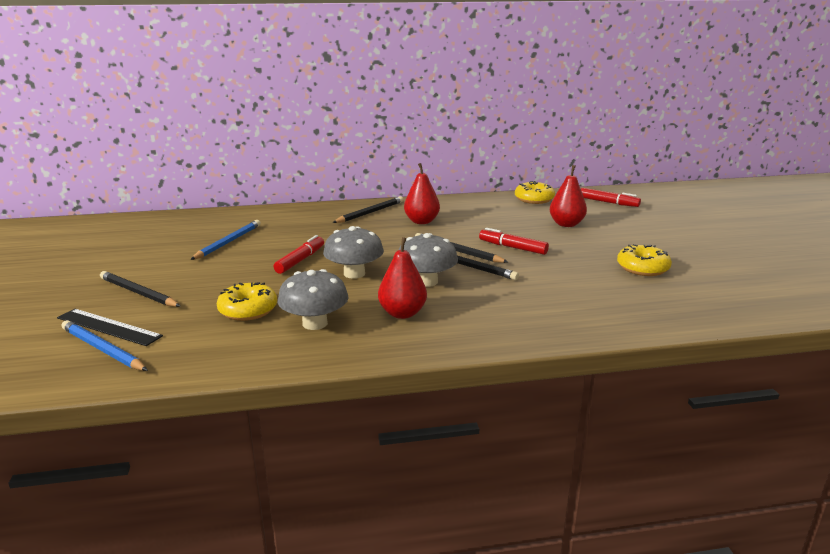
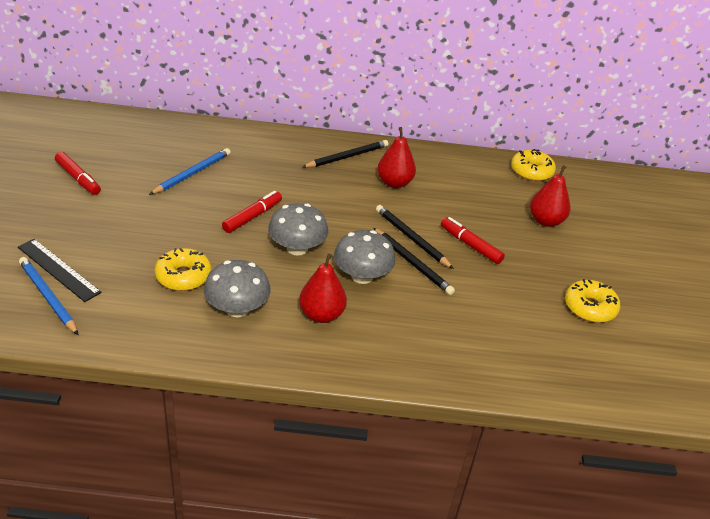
camera: 10 degrees right, 15 degrees up
black pencil [100,271,181,307] -> none
red marker [581,188,641,207] -> red marker moved to [55,152,101,195]

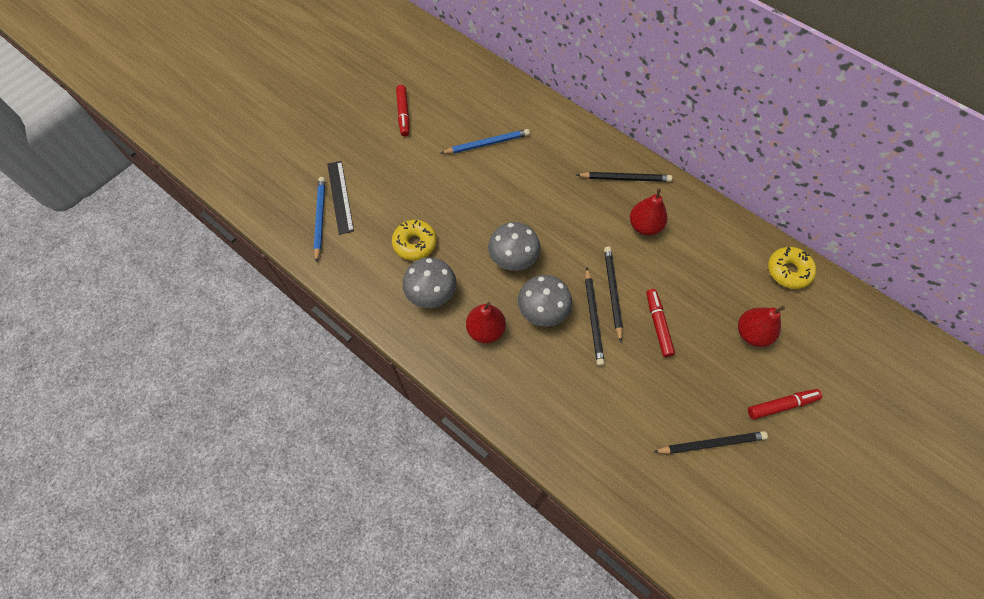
camera: 40 degrees right, 25 degrees up
red marker [222,191,282,233] -> red marker moved to [748,389,822,419]
yellow donut [565,279,620,323] -> black pencil [654,431,768,454]

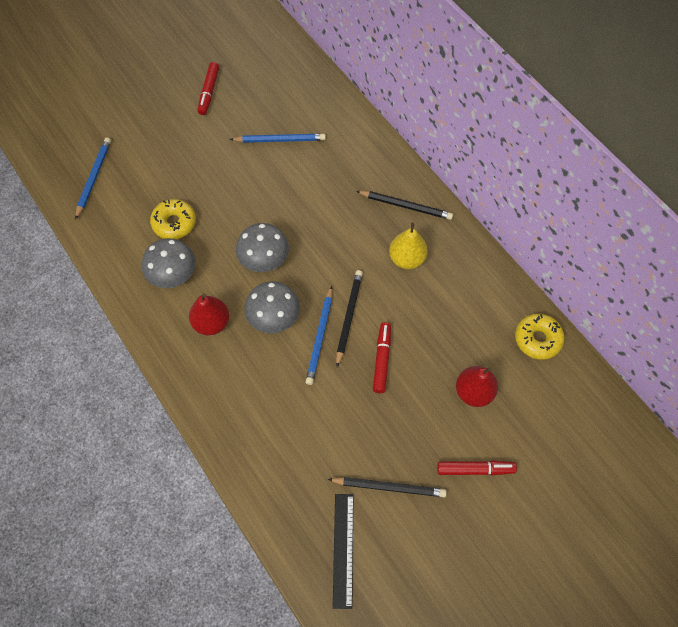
camera: 15 degrees right, 0 degrees up
black ruler [327,161,354,235] -> black ruler moved to [333,494,354,609]
black pencil [585,268,605,366] -> blue pencil [305,286,332,385]
red pear [630,188,667,235] -> yellow pear [389,223,428,269]

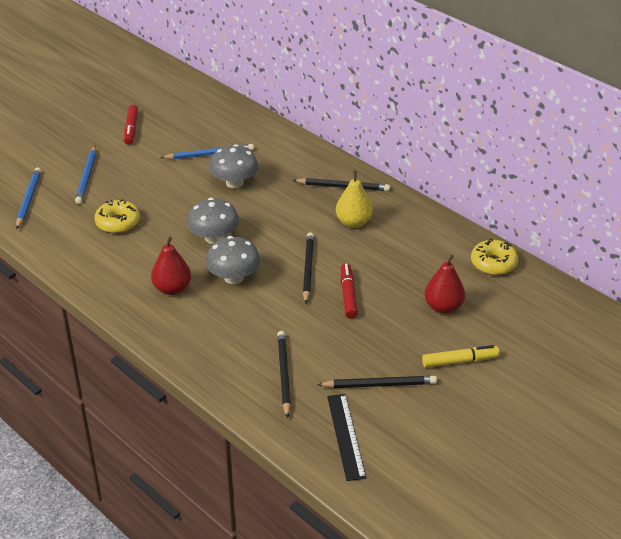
camera: 10 degrees left, 25 degrees down
grey mushroom [142,238,196,288] -> grey mushroom moved to [209,144,259,188]
blue pencil [305,286,332,385] -> blue pencil moved to [75,146,96,204]
red marker [437,460,517,475] -> yellow marker [422,345,499,368]
none -> black pencil [277,331,291,418]

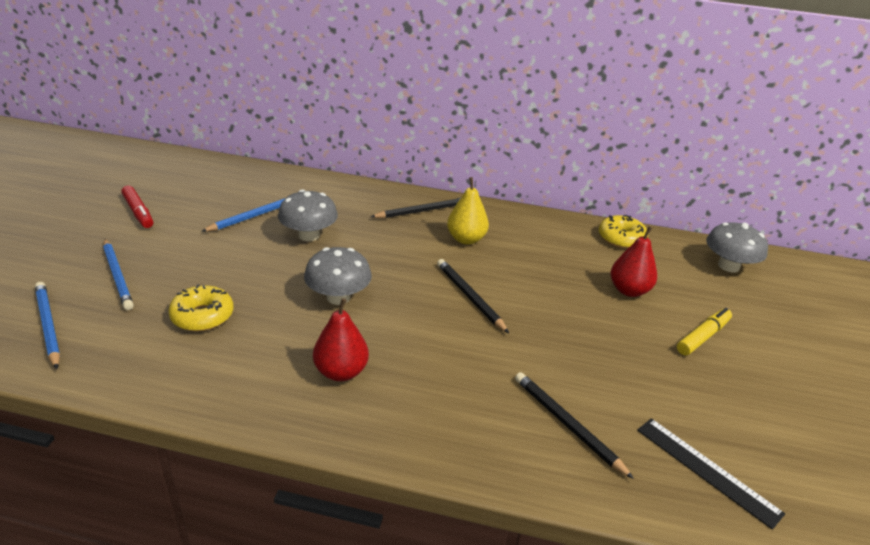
camera: 35 degrees left, 5 degrees down
grey mushroom [206,236,260,284] -> grey mushroom moved to [706,222,768,272]
black pencil [317,376,437,388] -> none
red marker [341,263,358,319] -> none

